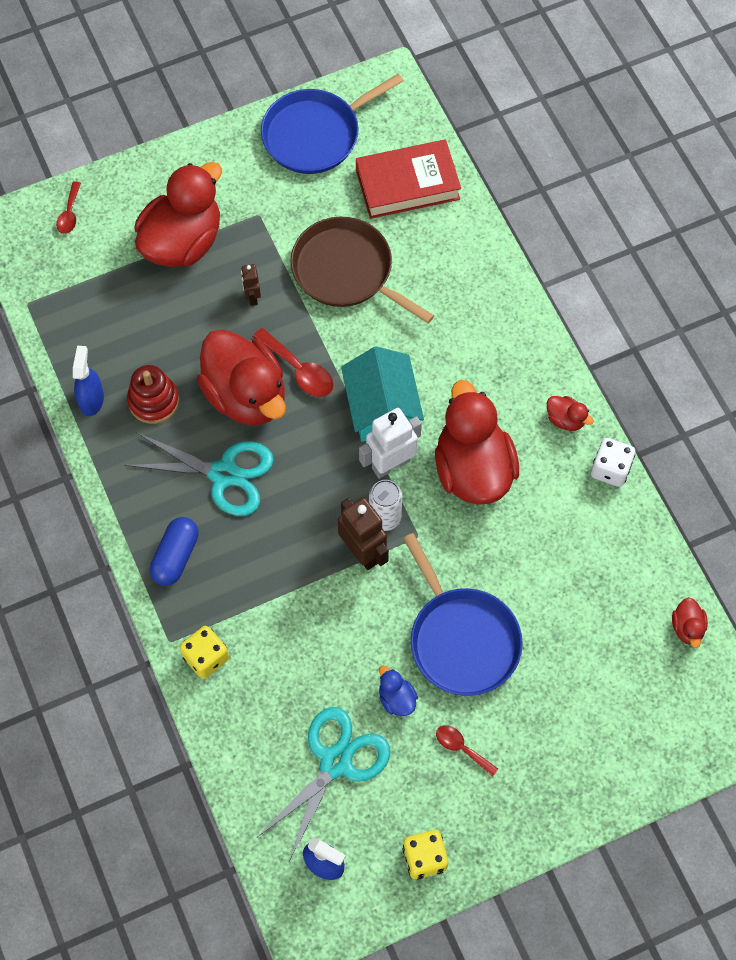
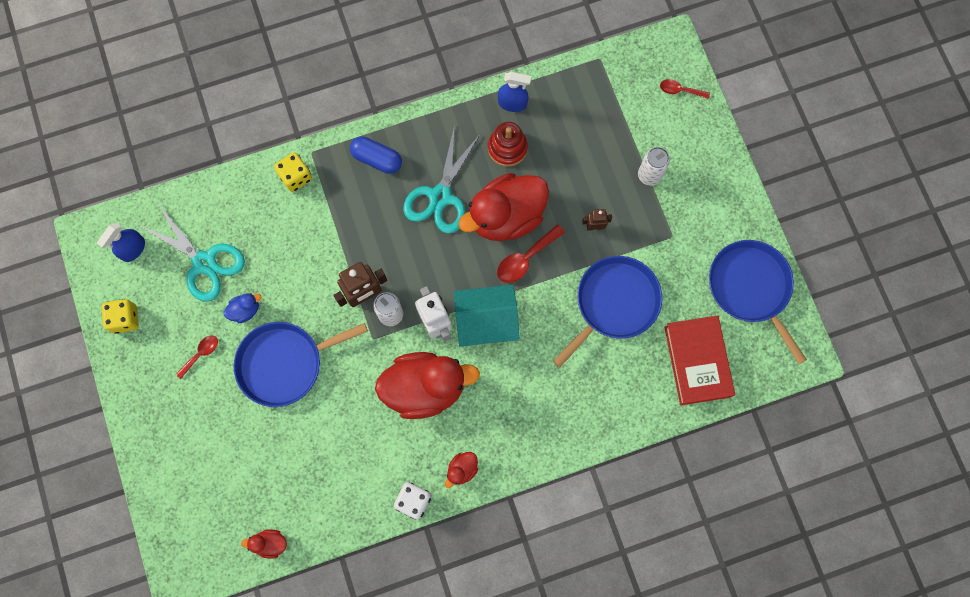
camera: 95 degrees right, 10 degrees up
red duck [134,162,222,267] -> white can [638,147,670,186]
brown pan [290,217,435,323] -> blue pan [553,256,662,367]

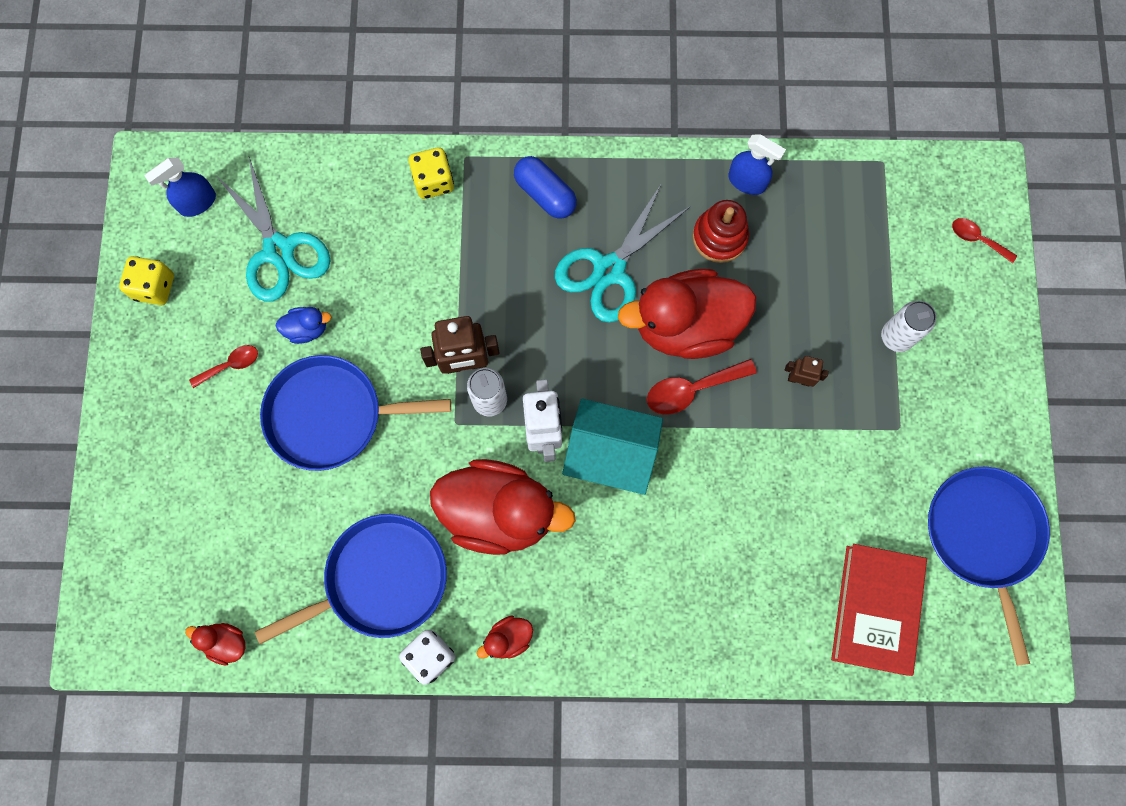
camera: 20 degrees right, 0 degrees up
blue pan [553,256,662,367] -> blue pan moved to [255,514,447,644]

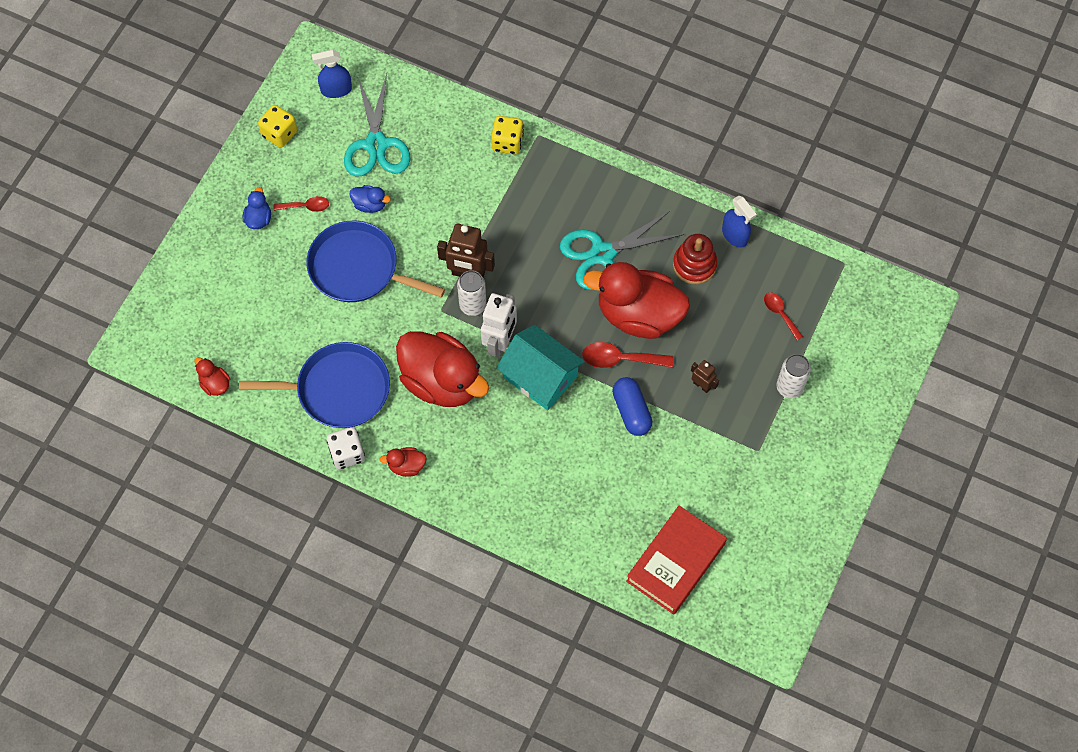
camera: 25 degrees right, 10 degrees down
blue capsule [514,156,577,219] -> blue capsule moved to [612,377,652,436]
blue pan [928,466,1050,666] -> none
red spoon [952,218,1017,263] -> red spoon moved to [764,293,803,340]
none -> blue duck [243,187,271,229]

